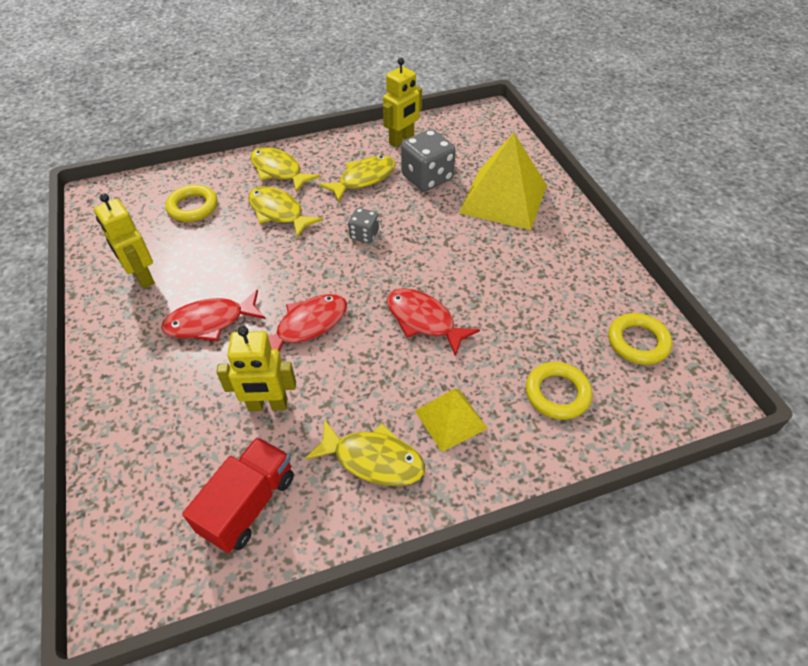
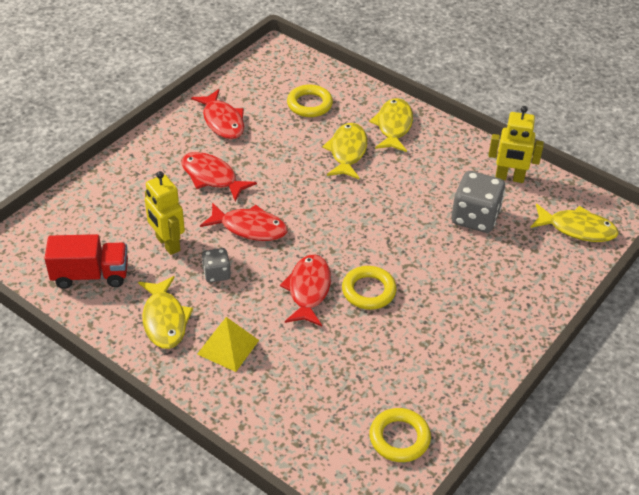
camera: 55 degrees right, 5 degrees down
yellow robot [94,193,155,289] -> red fish [191,89,244,139]
yellow fish [319,155,396,202] -> yellow fish moved to [530,204,619,242]
grey dice [348,208,379,243] -> grey dice moved to [202,248,231,283]
yellow pyramid [459,133,547,230] -> none
yellow ring [526,362,593,420] -> yellow ring moved to [342,266,397,310]

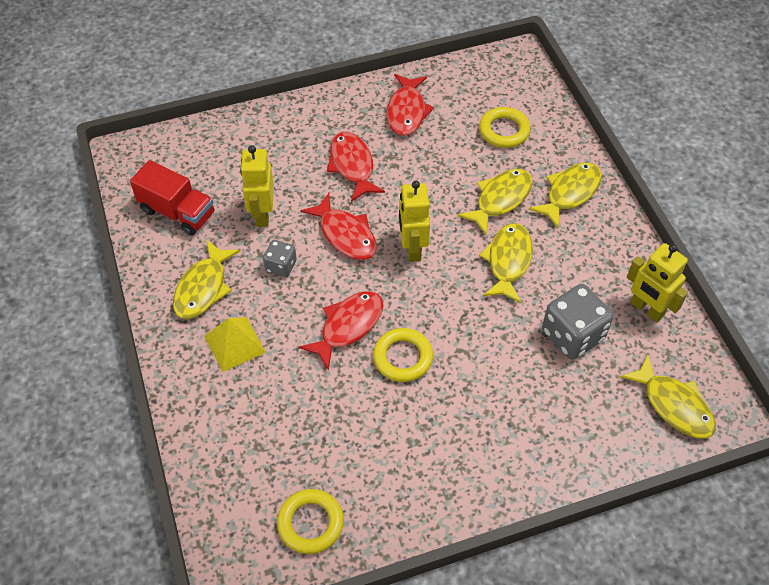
camera: 35 degrees right, 10 degrees up
none -> yellow robot [399,181,430,262]
none -> yellow fish [479,223,533,303]

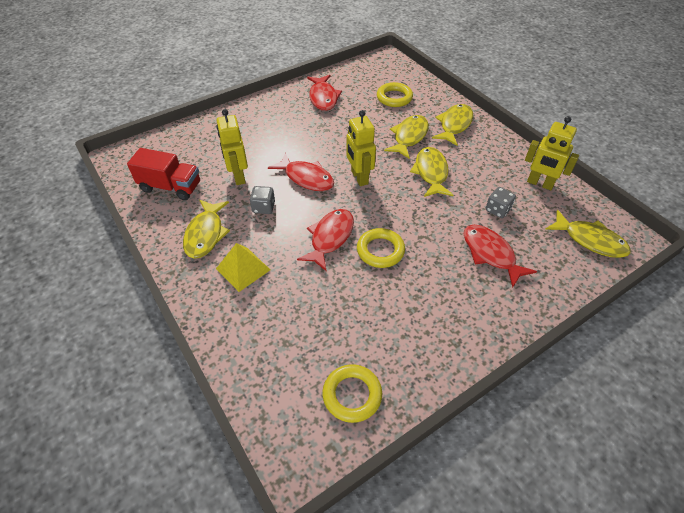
camera: 15 degrees left, 5 degrees down
red fish [327,132,385,202] -> red fish moved to [464,225,537,287]
grey dice [542,284,613,359] -> grey dice [485,187,516,218], size x0.55

